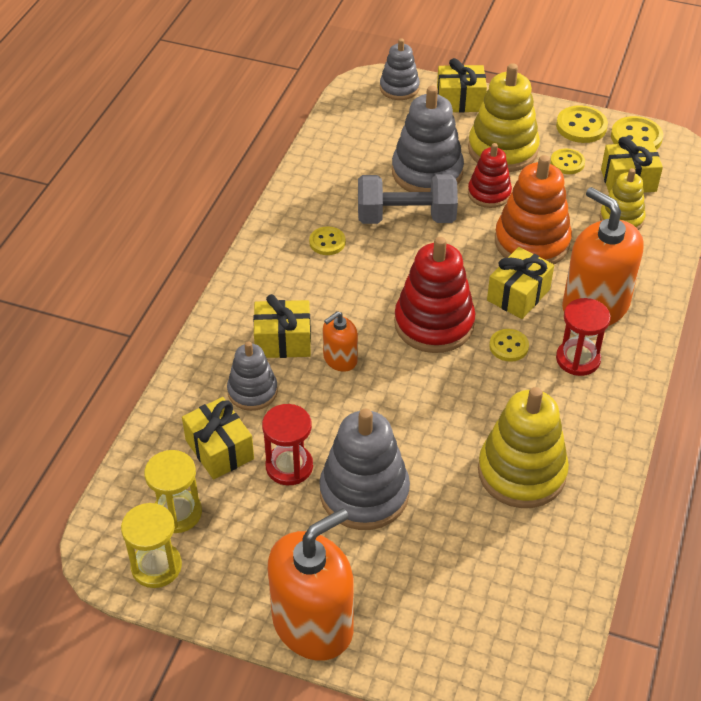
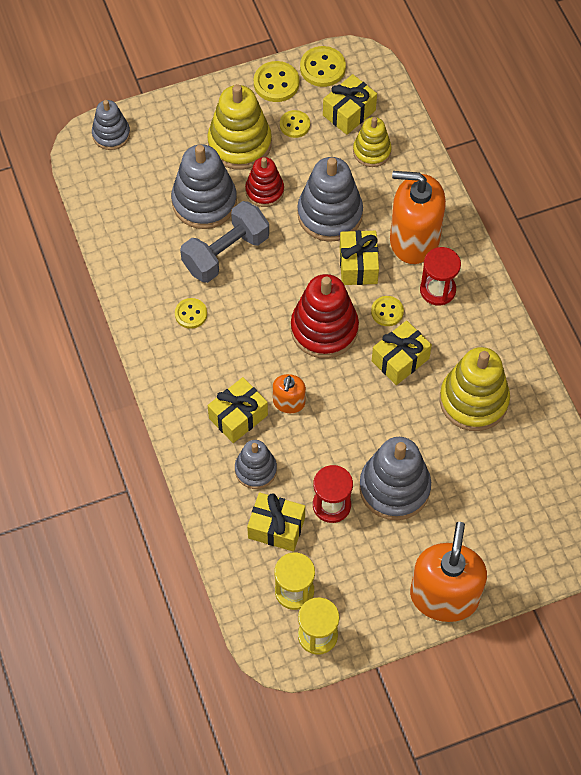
camera: 40 degrees left, 15 degrees up
yellow gift [437,58,487,113] -> yellow gift moved to [372,320,432,385]
orange stacking toy [495,155,572,264] -> grey stacking toy [297,157,363,242]

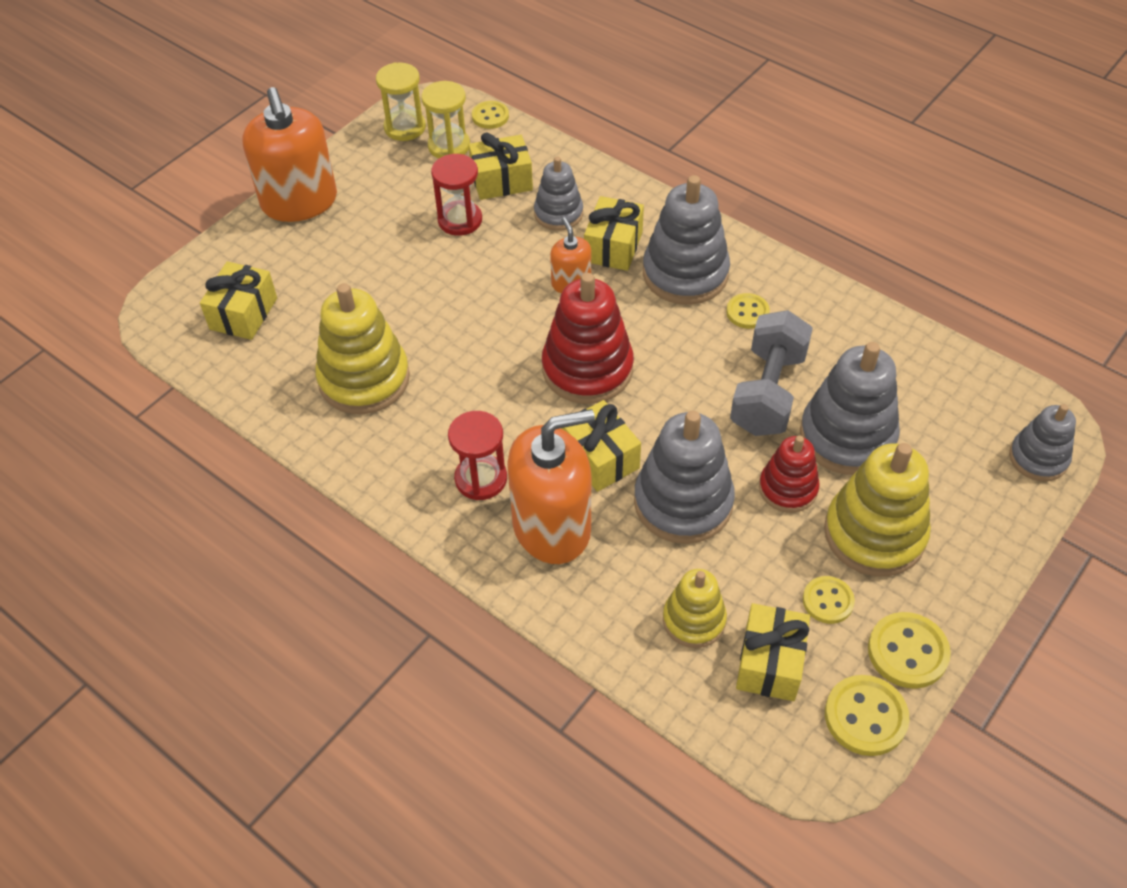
camera: 150 degrees right, 10 degrees down
grey stacking toy [359,437,431,520] -> grey stacking toy moved to [643,175,730,305]
yellow button [371,296,404,326] -> yellow button moved to [472,101,509,129]
yellow gift [372,320,432,385] -> yellow gift moved to [200,261,277,340]

